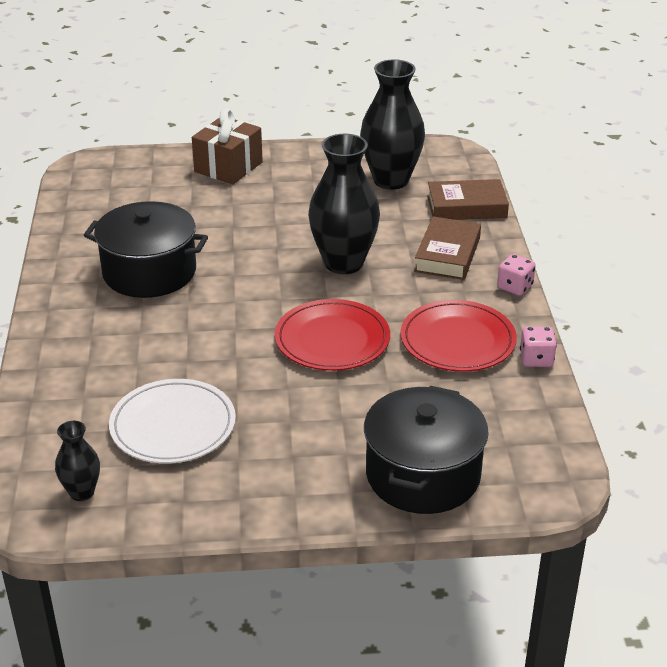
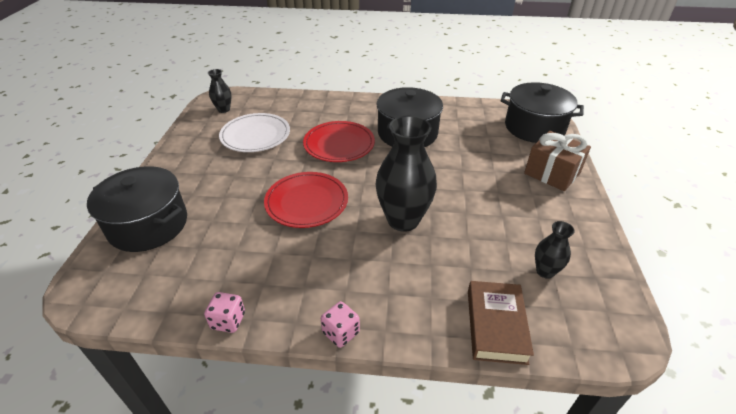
camera: 100 degrees right, 5 degrees up
black vase [360,59,425,190] -> black vase [535,221,575,279], size x0.50
red plate [400,300,517,372] -> red plate moved to [303,121,375,162]
brown book [414,216,481,280] -> none
none -> black pot [501,82,584,143]

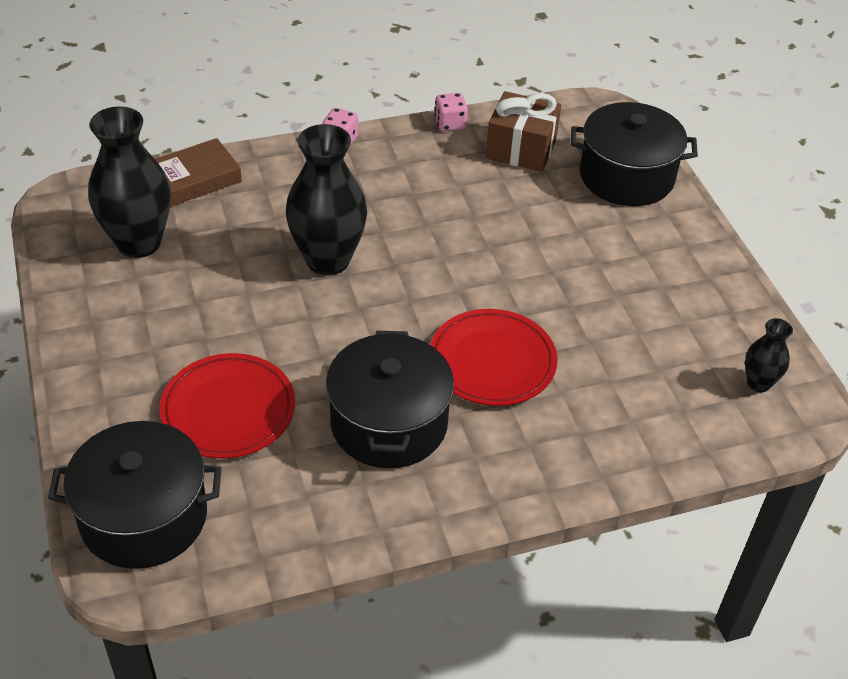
camera: 155 degrees right, 5 degrees up
white plate [219,113,290,152] -> none
red plate [264,172,348,228] -> red plate moved to [159,353,295,458]
brown book [468,281,534,365] -> brown book turned 75 degrees clockwise [155,138,242,207]
brown gift [524,131,591,191] -> brown gift moved to [486,91,561,172]
black vase [535,221,575,279] -> black vase [88,106,171,258], size x2.01

